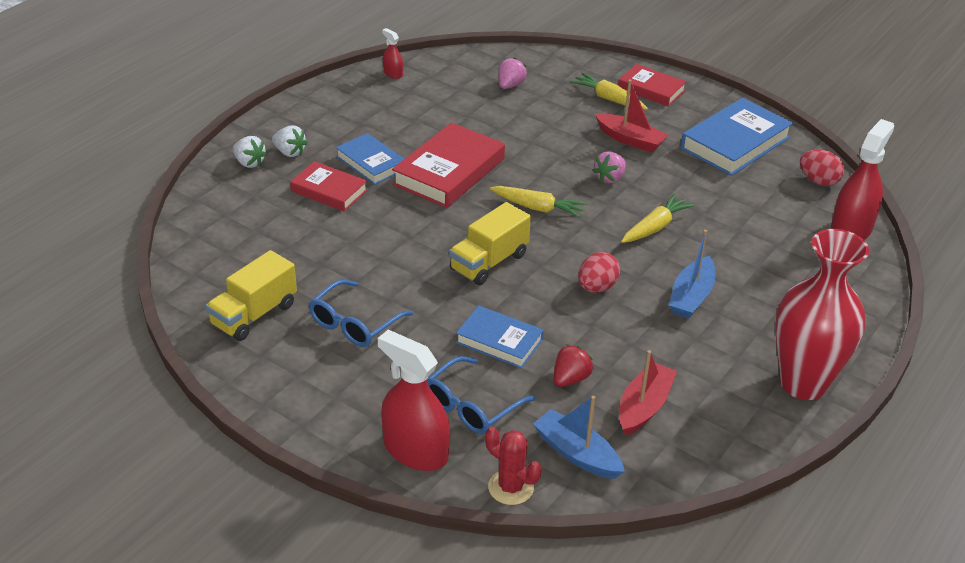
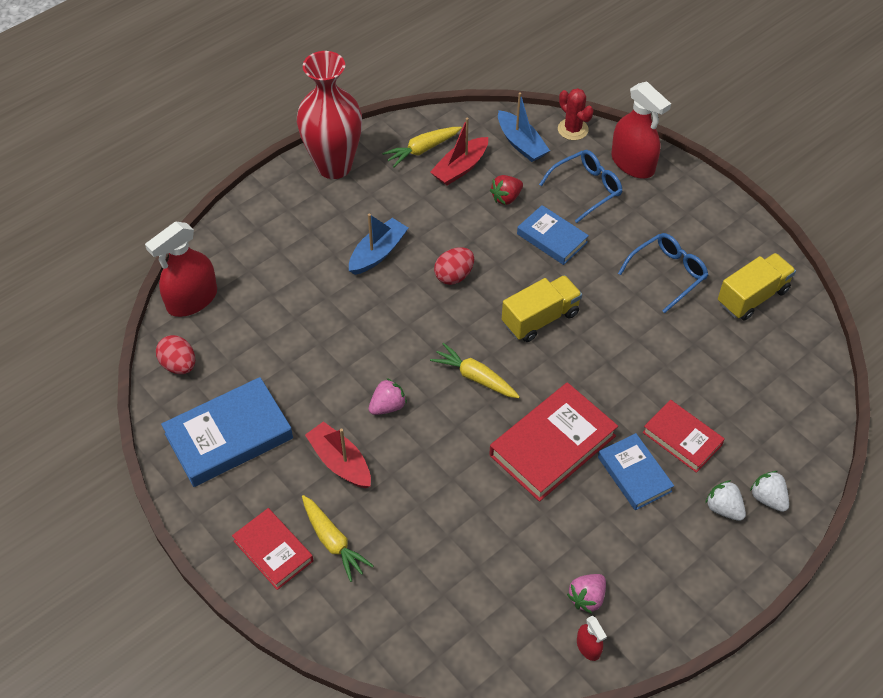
camera: 165 degrees left, 15 degrees up
pink strawberry [499,57,527,89] -> pink strawberry moved to [567,574,606,614]
yellow carrot [621,194,695,243] -> yellow carrot moved to [382,127,462,167]

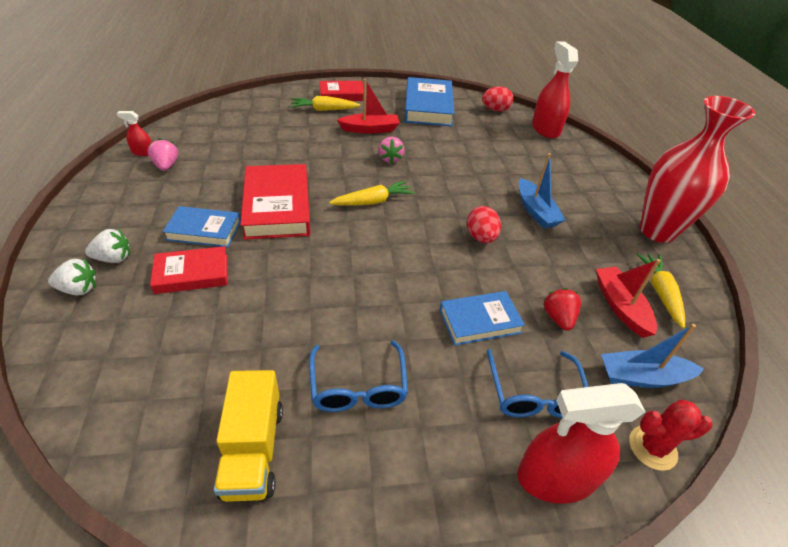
camera: 120 degrees right, 10 degrees down
yellow truck [502,275,582,342] -> none

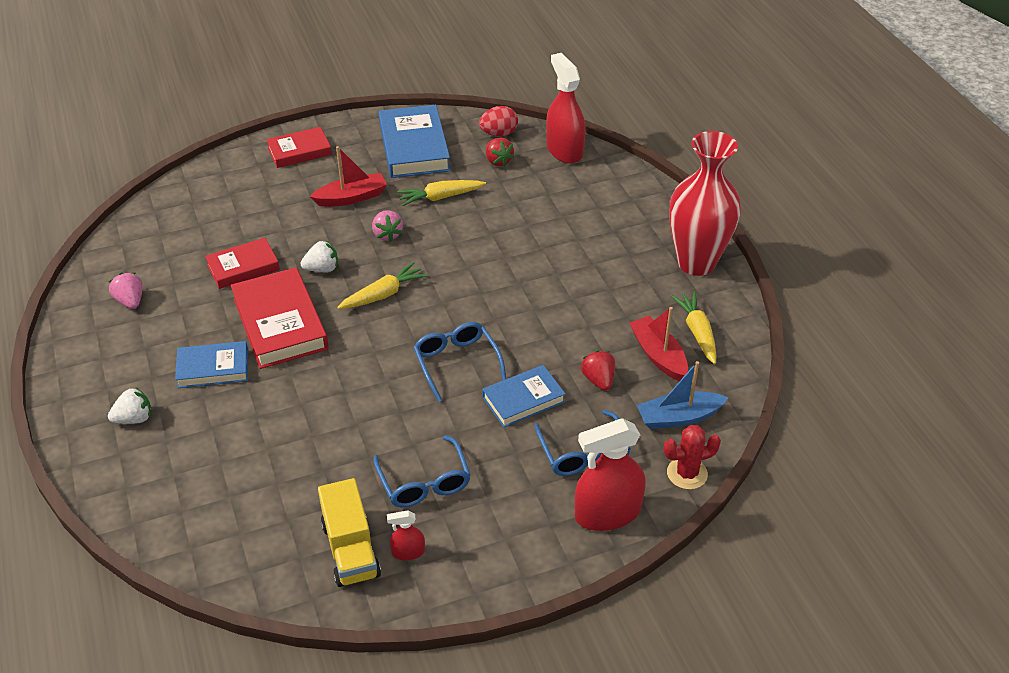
camera: 10 degrees left, 0 degrees up
white strawberry [48,259,96,296] -> white strawberry moved to [300,240,338,272]
red spray bottle [116,111,152,156] -> red spray bottle moved to [387,510,425,560]
red book [150,246,228,294] -> red book moved to [205,238,280,289]
yellow carrot [290,96,360,111] -> yellow carrot moved to [397,180,486,206]
red egg [467,206,501,243] -> none
blue boat [519,153,566,228] -> none
none -> blue glasses [413,322,506,402]
none -> red strawberry [486,138,514,167]

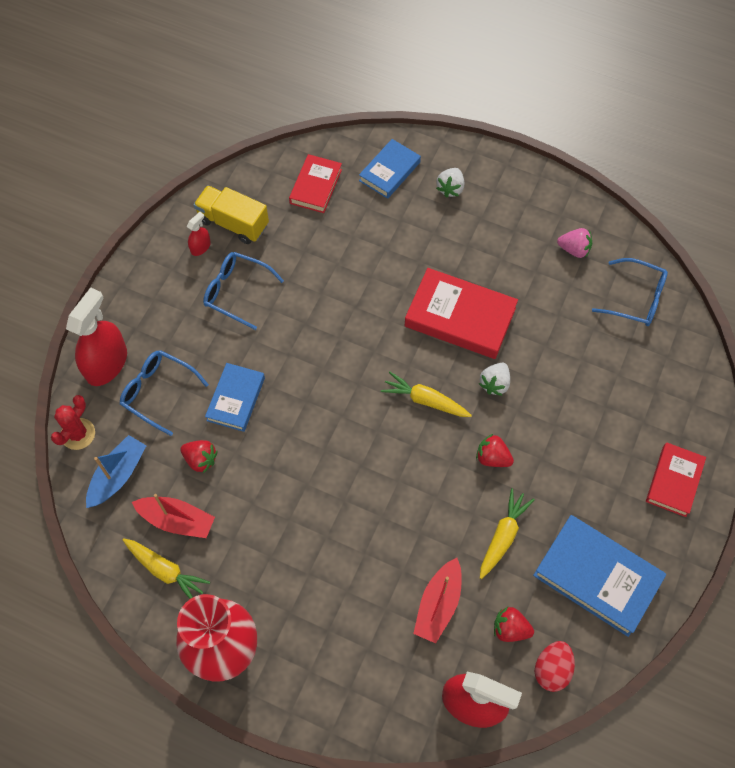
camera: 135 degrees right, 20 degrees up
blue book [175,341,248,388] -> blue book moved to [359,139,421,199]
red book [205,238,280,289] -> red book moved to [289,154,342,213]
red boat [310,146,387,207] -> red boat moved to [413,558,462,643]
yellow carrot [337,262,427,309] -> yellow carrot turned 105 degrees clockwise [381,372,472,417]
pink strawberry [372,210,403,242] -> red strawberry [476,434,514,467]
blue glasses [413,322,506,402] -> blue glasses moved to [592,258,668,326]

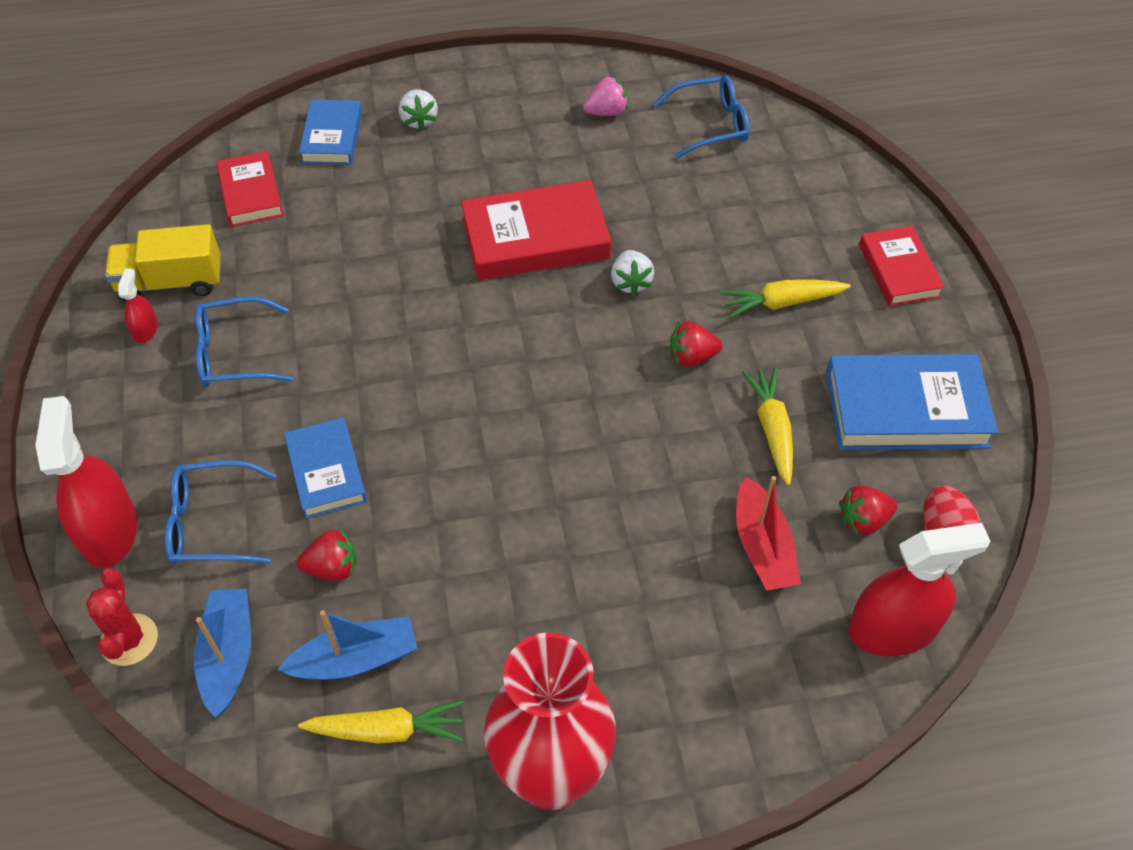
camera: 35 degrees left, 10 degrees down
red boat [132,494,215,538] -> blue boat [277,610,418,680]
yellow carrot [381,372,472,417] -> yellow carrot moved to [721,280,851,318]

